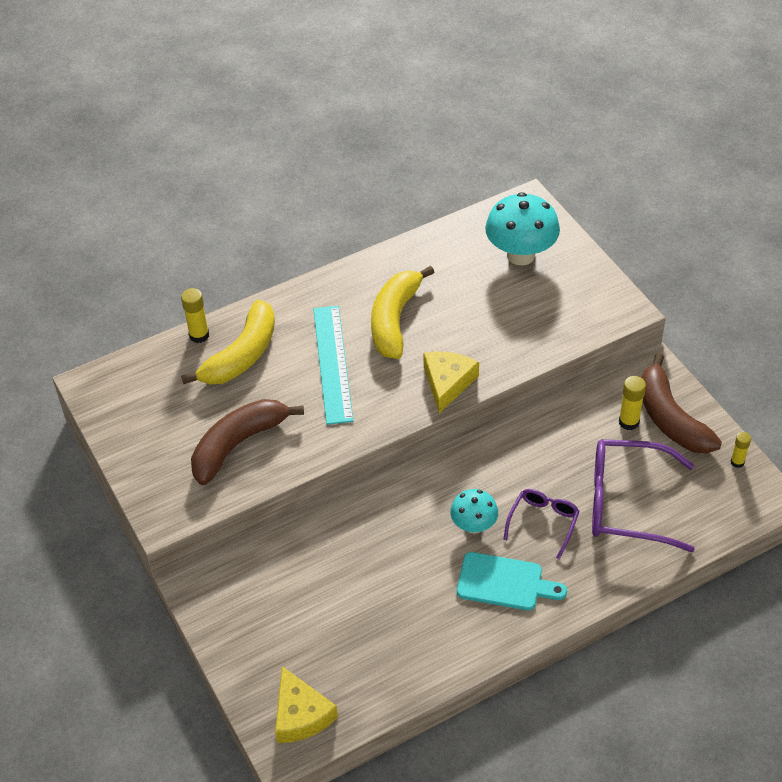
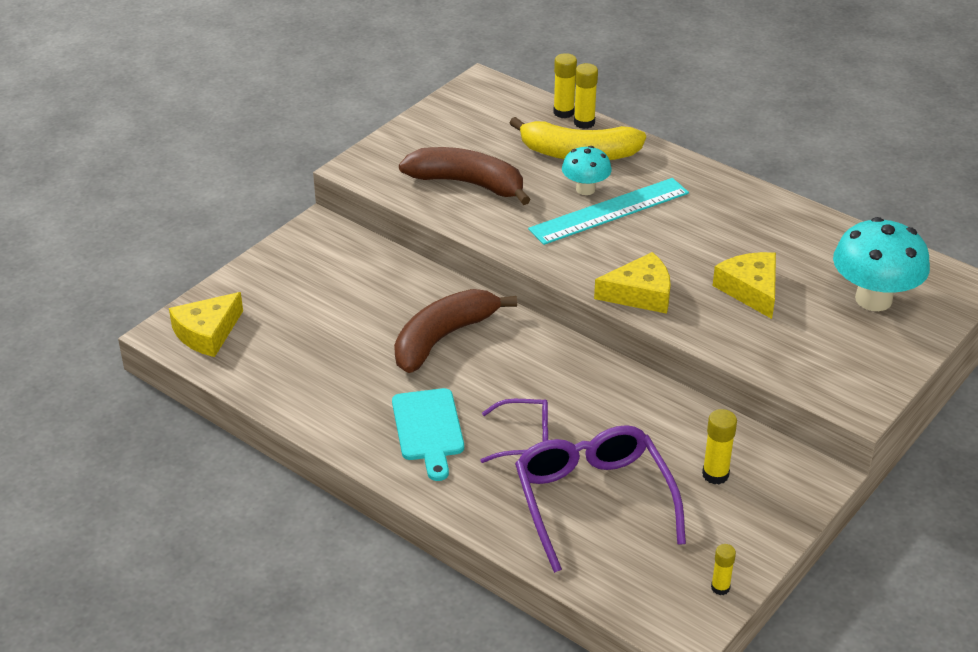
camera: 65 degrees right, 10 degrees down
yellow banana [371,266,434,359] -> none
turquoise mushroom [450,489,498,534] -> turquoise mushroom moved to [562,146,612,195]
brown banana [641,353,722,454] -> brown banana moved to [394,289,517,373]
none -> yellow glue stick [553,53,577,118]
none -> yellow cheese [713,252,776,319]

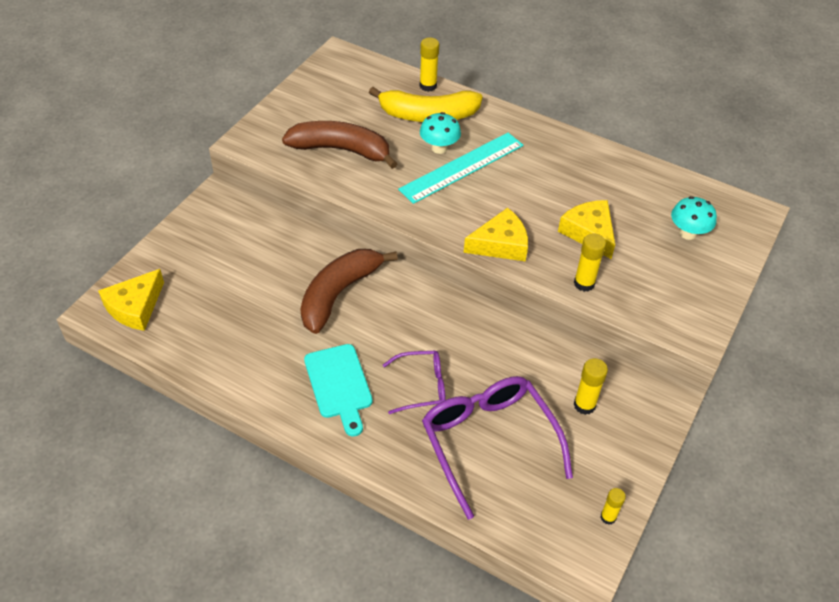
camera: 10 degrees left, 10 degrees up
yellow glue stick [553,53,577,118] -> yellow glue stick moved to [574,233,606,292]
turquoise mushroom [833,217,930,311] -> turquoise mushroom [671,196,717,240], size x0.58

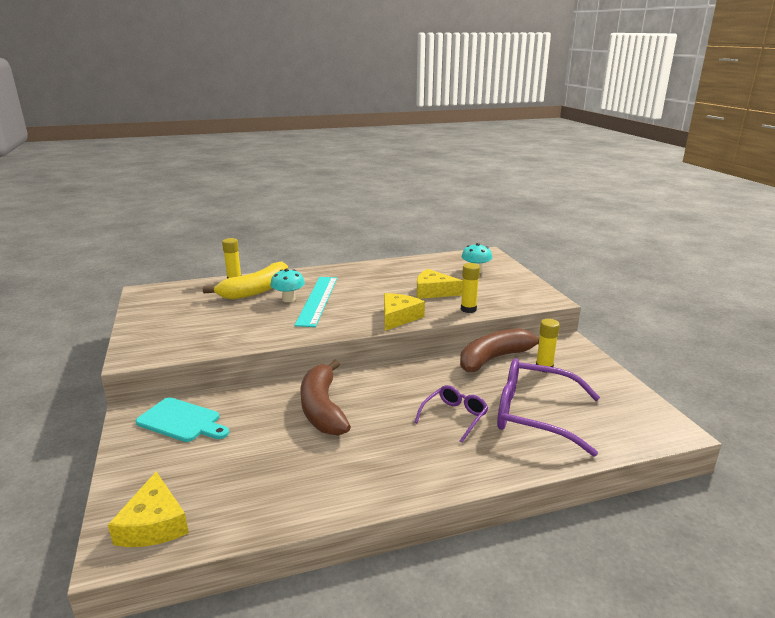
camera: 45 degrees left, 25 degrees down
brown banana [282,121,398,169] -> brown banana moved to [460,328,539,372]
turquoise cutting board [304,344,373,437] -> turquoise cutting board moved to [136,397,229,442]
yellow glue stick [600,488,626,525] -> none

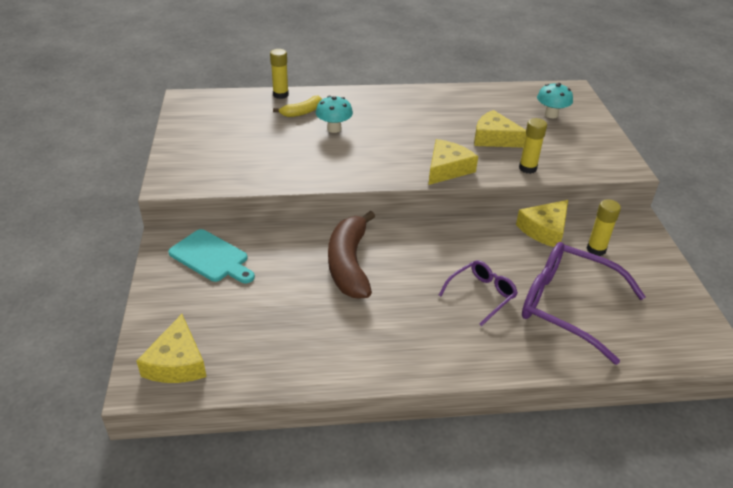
camera: 10 degrees right, 15 degrees up
yellow banana [203,261,288,300] -> yellow banana [273,96,322,117], size x0.52
turquoise ruler [294,277,337,327] -> none
brown banana [460,328,539,372] -> yellow cheese [516,200,568,247]

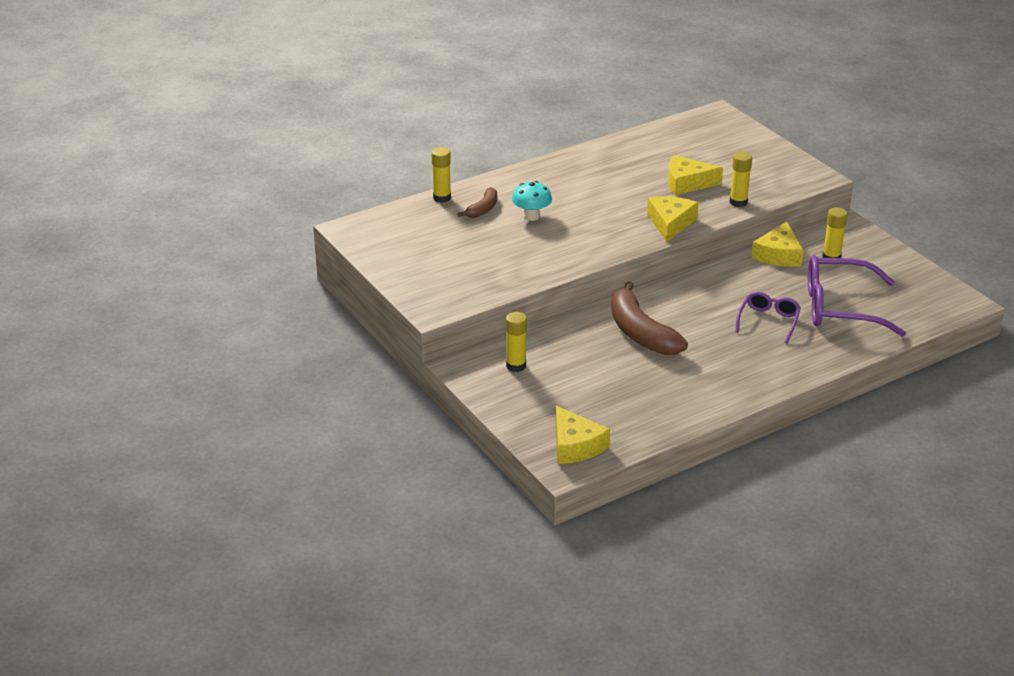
camera: 25 degrees left, 5 degrees down
turquoise cutting board [168,229,255,283] -> yellow glue stick [506,312,527,372]
yellow banana [273,96,322,117] -> brown banana [458,187,497,218]
turquoise mushroom [537,83,573,118] -> none

